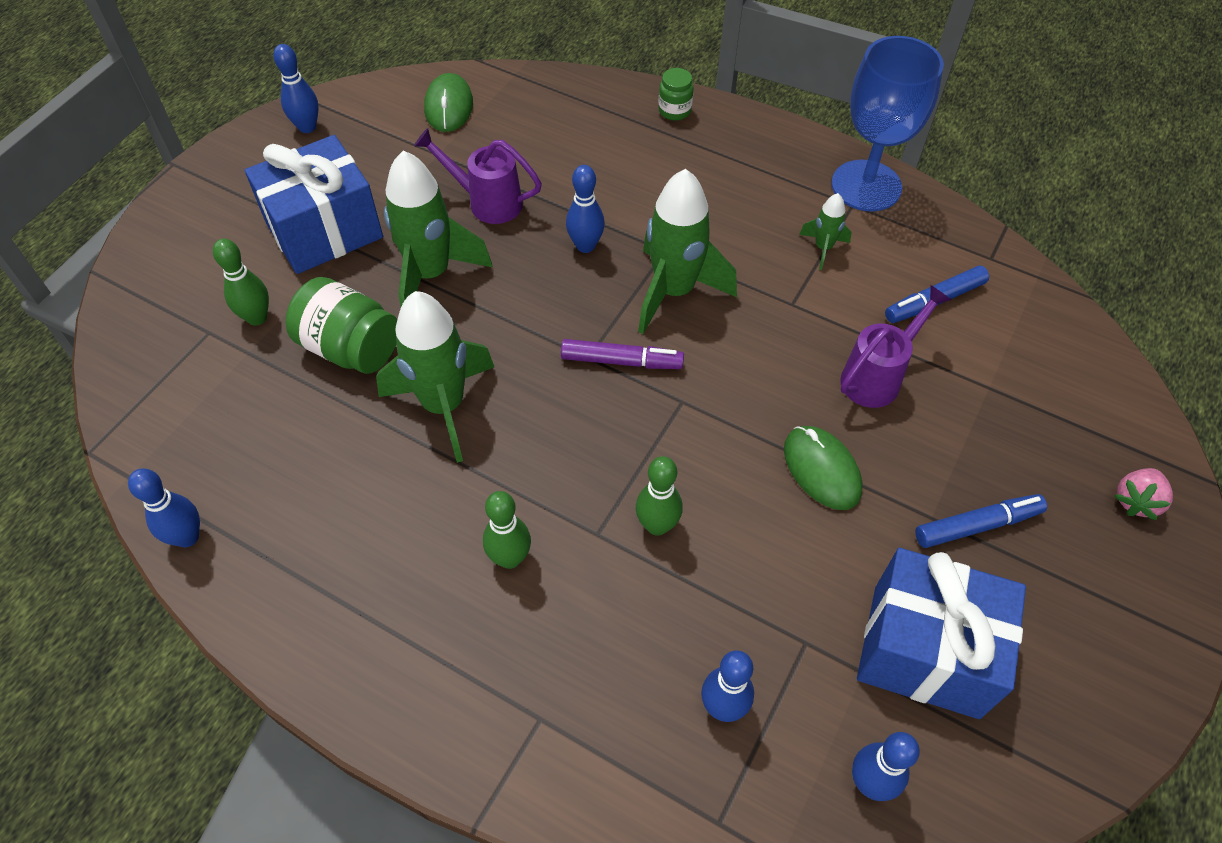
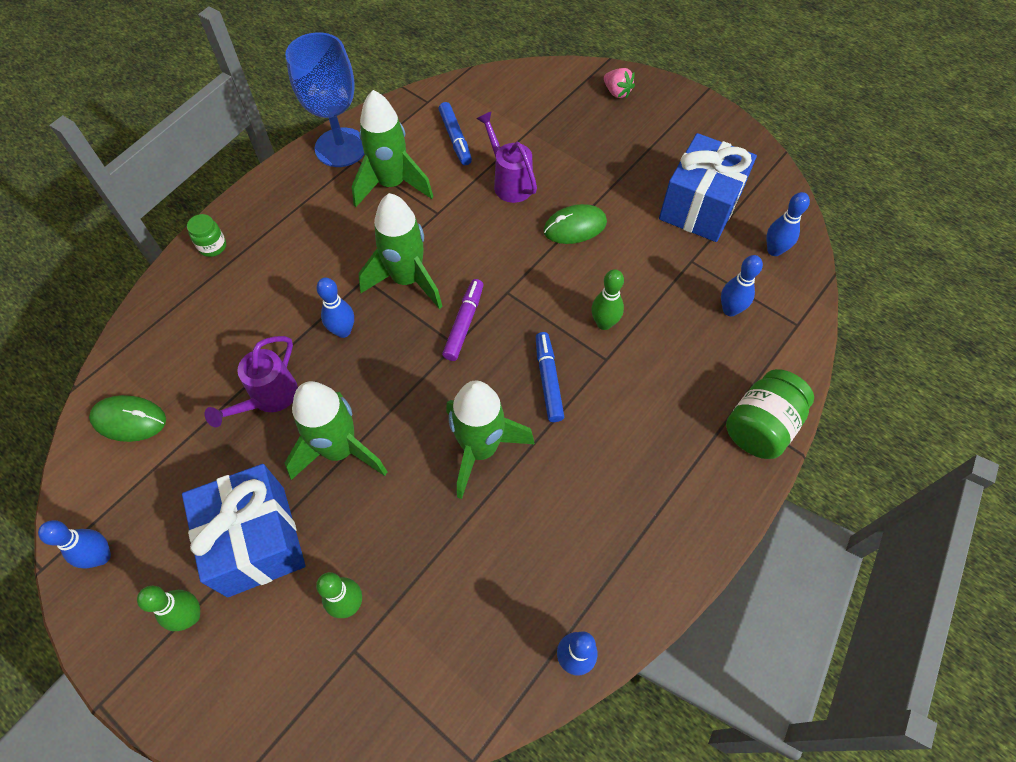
camera: 80 degrees left, 5 degrees up
green jar [286,277,397,374] -> green jar moved to [726,369,814,459]
green bowling pin [483,491,531,569] -> green bowling pin moved to [137,586,200,631]
green rocket [799,193,852,270] -> green rocket [352,90,433,207], size x2.09
blue marker [915,494,1047,548] -> blue marker moved to [536,332,564,422]

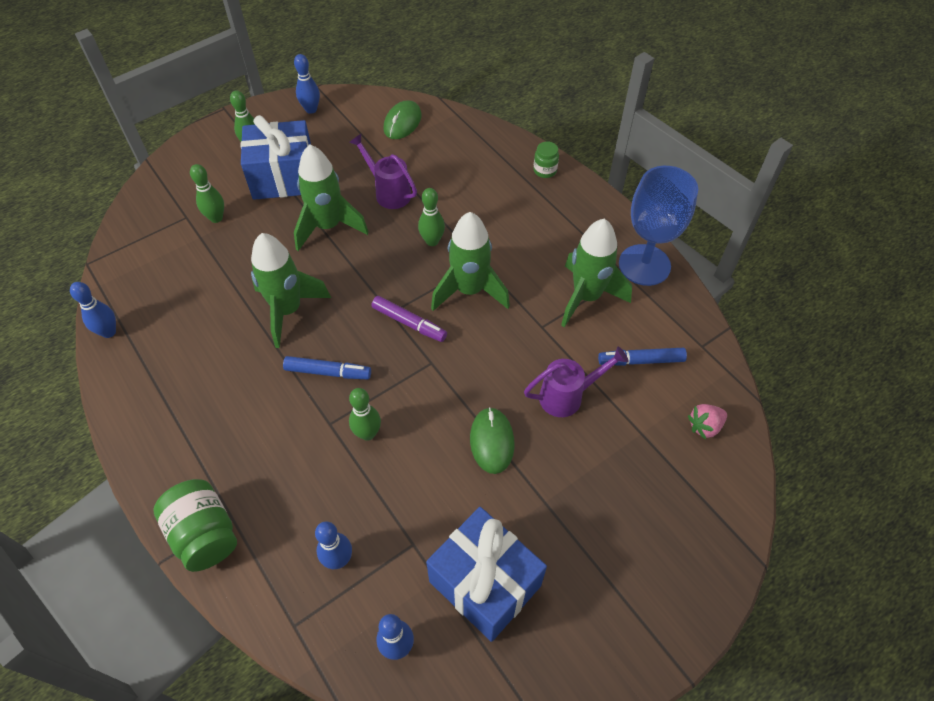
camera: 105 degrees right, 5 degrees down
blue bowling pin [316,278,354,338] -> green bowling pin [418,188,445,246]
pink strawberry [604,68,635,98] -> pink strawberry moved to [688,404,727,440]

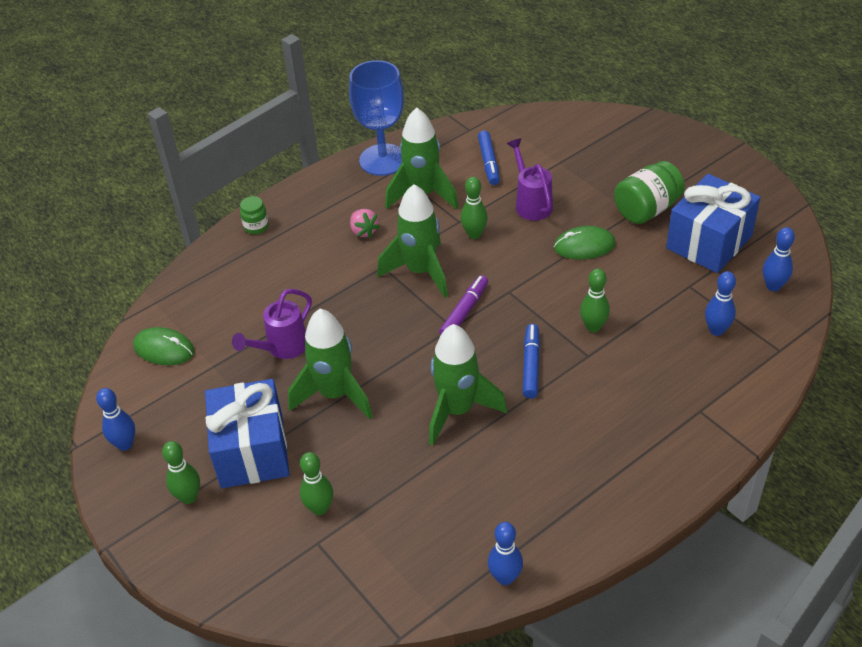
camera: 90 degrees left, 10 degrees down
green jar [153,479,237,572] -> green jar moved to [614,161,685,224]
green bowling pin [418,188,445,246] -> green bowling pin moved to [461,177,488,239]
pink strawberry [688,404,727,440] -> pink strawberry moved to [350,209,380,238]

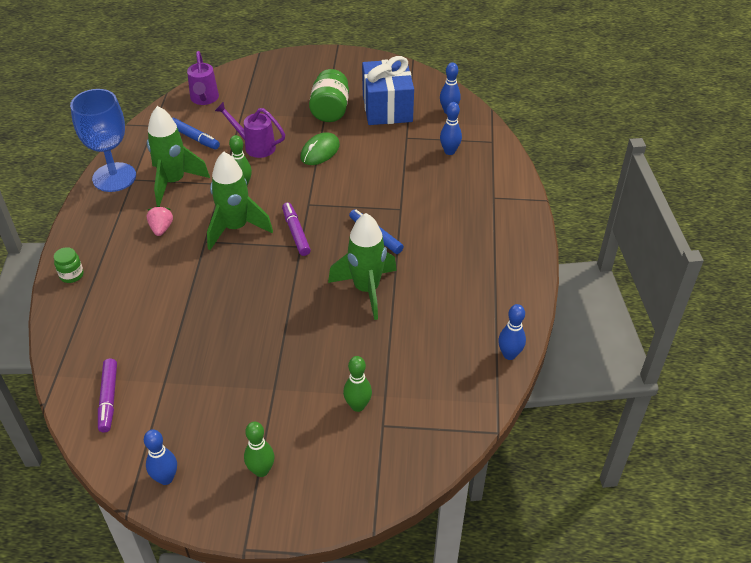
camera: 50 degrees left, 0 degrees up
green mouse [133,327,194,365] -> purple marker [98,359,117,432]
blue gift [205,379,290,488] -> none
purple watering can [232,289,312,359] -> purple watering can moved to [187,51,219,105]
green rocket [288,309,373,419] -> none
pink strawberry [350,209,380,238] -> pink strawberry turned 105 degrees counterclockwise [147,206,173,236]
green bowling pin [580,268,610,332] -> none

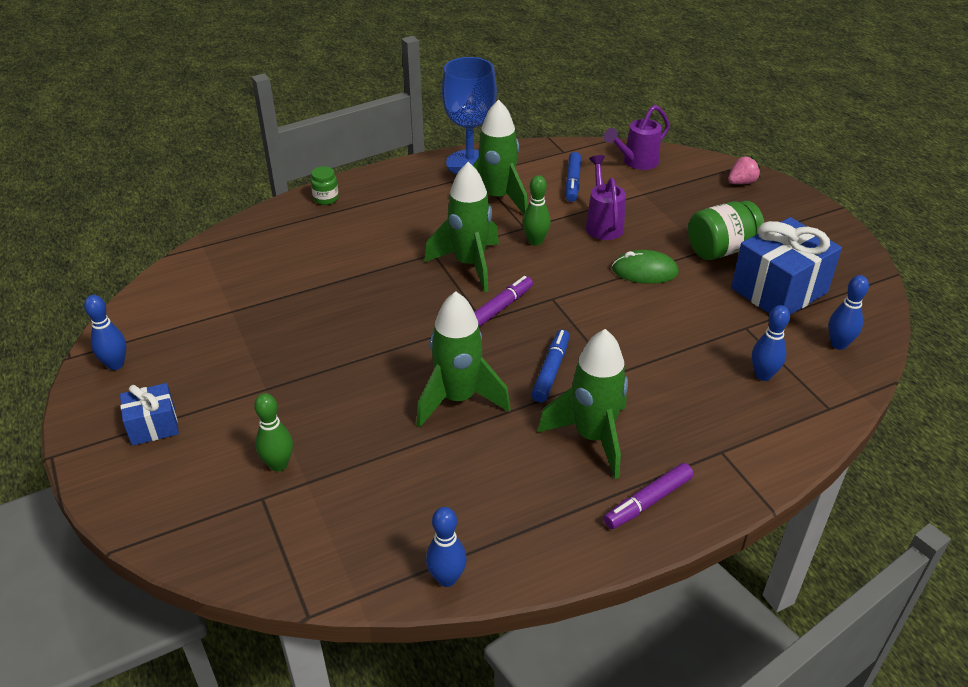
camera: 60 degrees right, 5 degrees down
purple marker [98,359,117,432] -> purple marker moved to [604,463,693,529]
pink strawberry [147,206,173,236] -> pink strawberry moved to [728,156,760,184]
green bowling pin [244,422,274,477] -> blue gift [120,383,179,446]
none -> green rocket [538,329,628,479]

